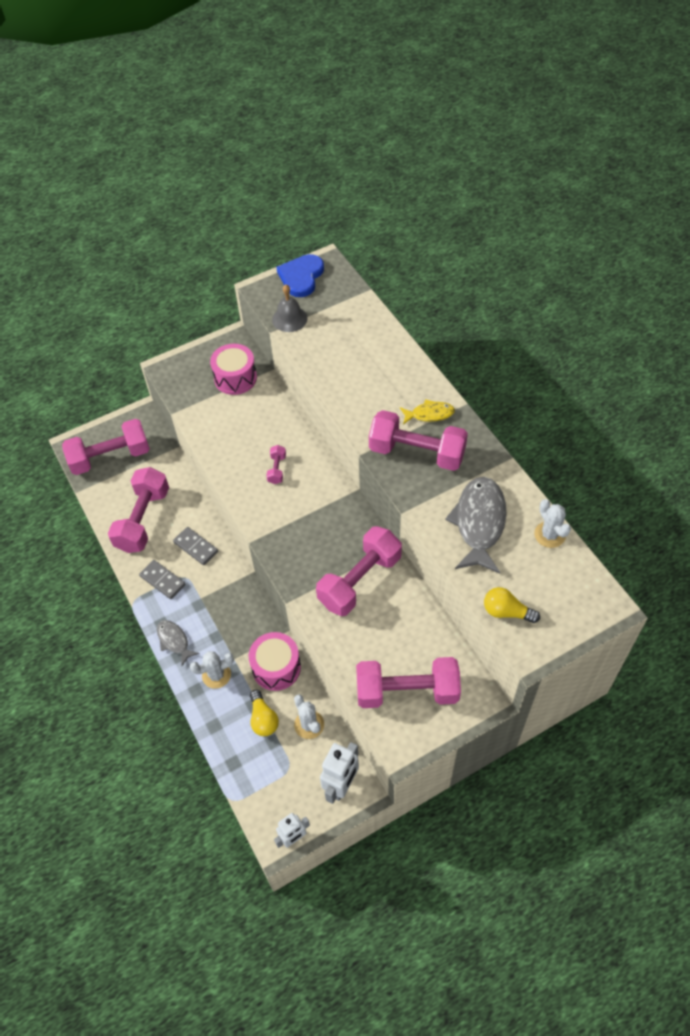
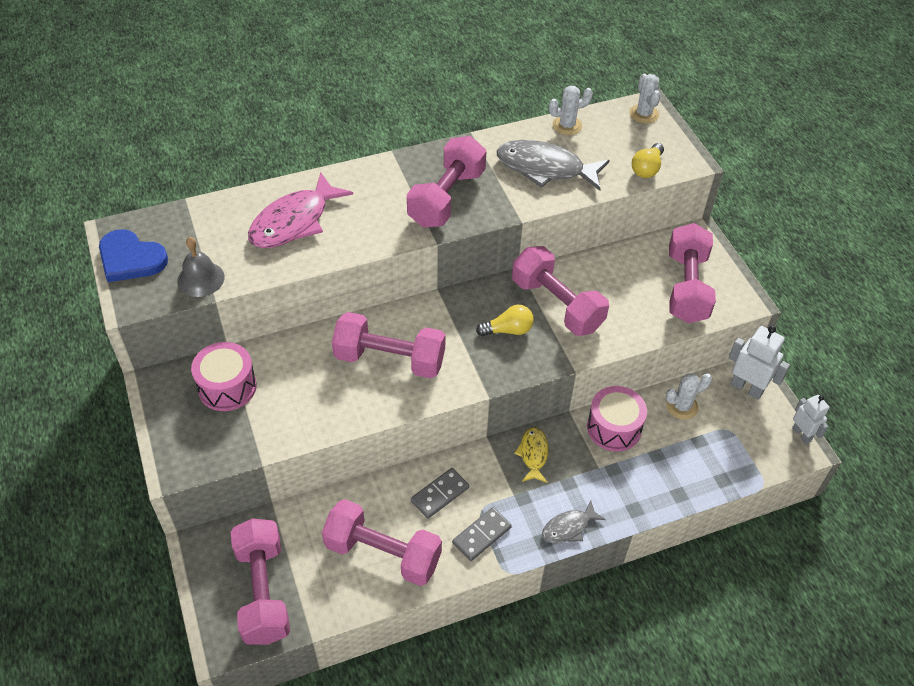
camera: 85 degrees left, 5 degrees down
white cactus [190,651,234,689] -> white cactus moved to [630,74,661,123]
yellow light bulb [250,690,279,736] -> yellow light bulb moved to [476,305,534,336]
pink dumbbell [266,445,286,484] -> pink dumbbell [332,312,446,378], size x2.27
yellow fish [400,399,455,424] -> yellow fish moved to [514,427,549,483]
none -> pink fish [248,172,353,248]

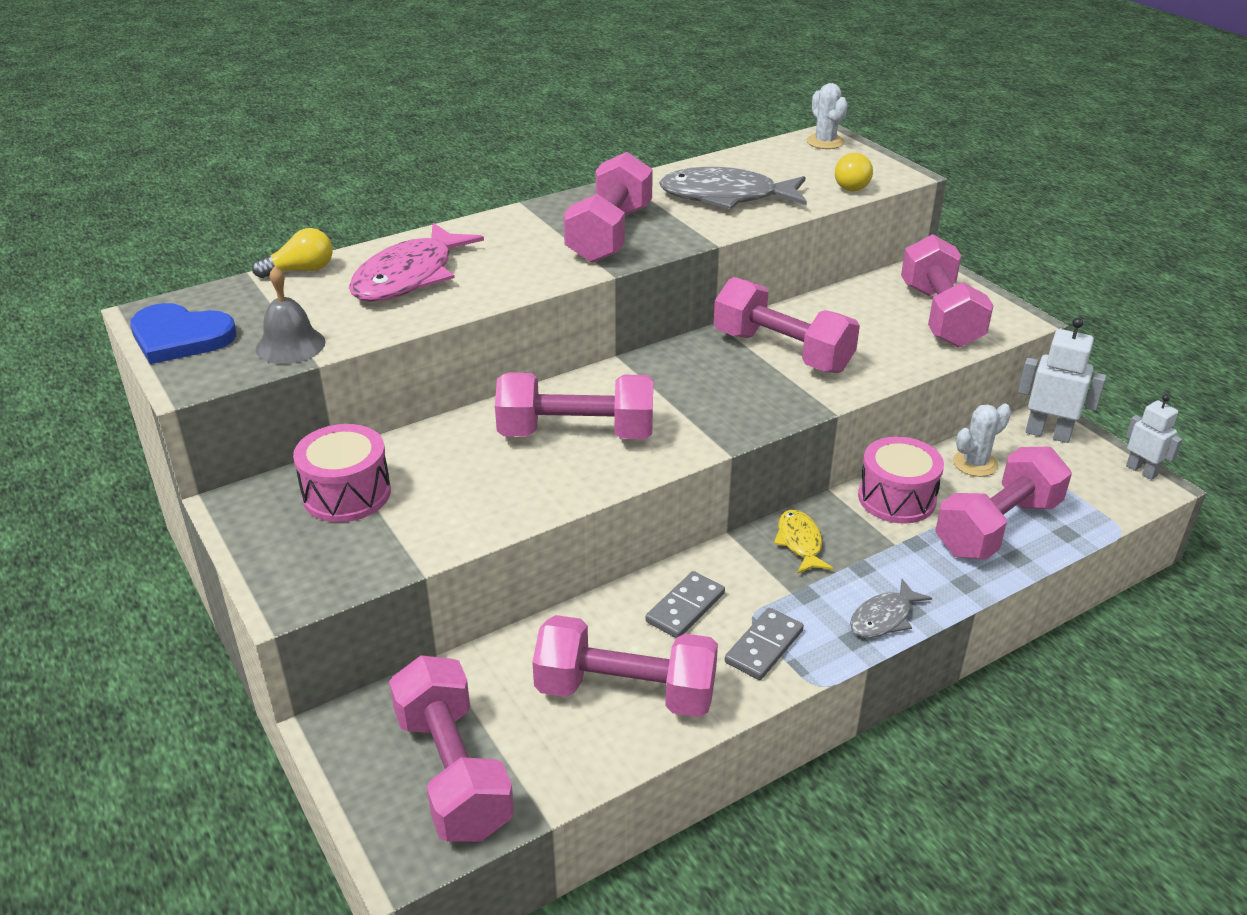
camera: 10 degrees left, 15 degrees down
yellow light bulb [476,305,534,336] -> yellow light bulb moved to [252,228,332,278]
white cactus [549,85,593,135] -> none
none -> pink dumbbell [936,447,1072,560]

